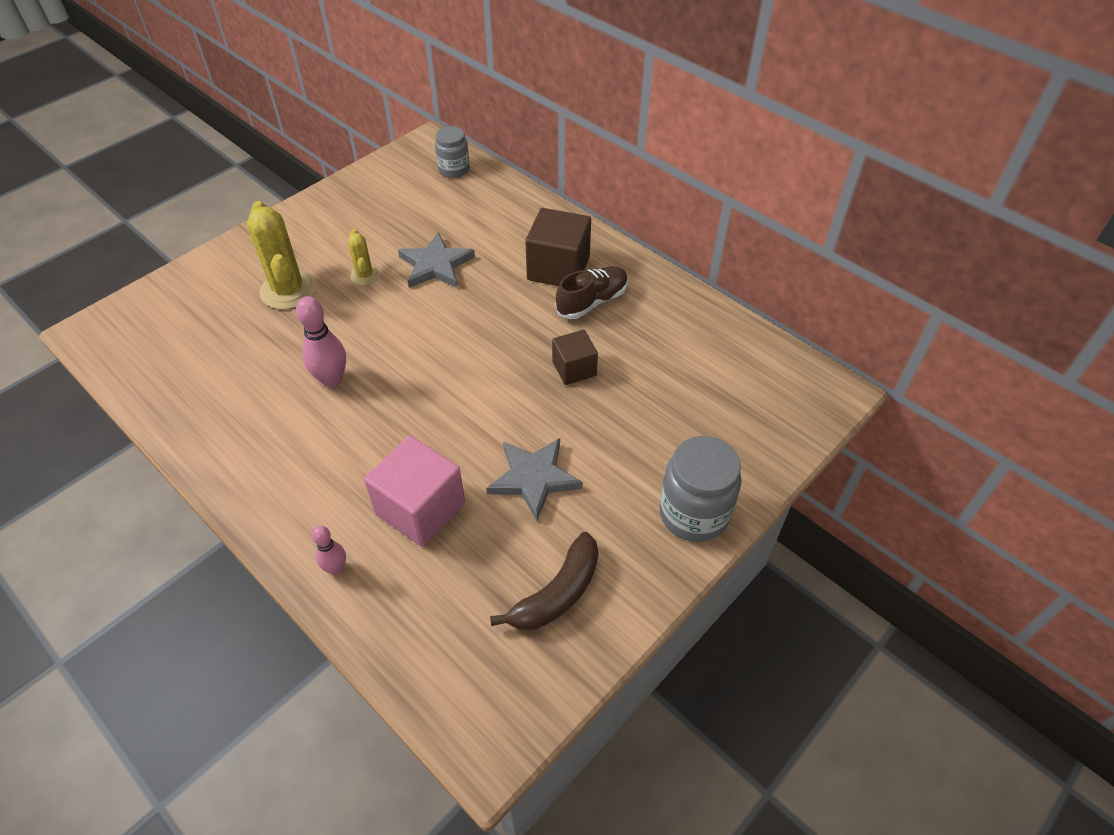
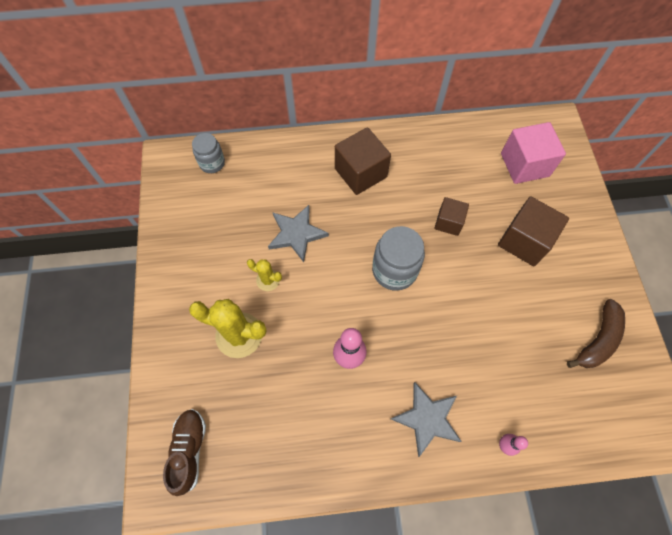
camera: 50 degrees left, 15 degrees up
pink cube [364,435,465,547] -> pink cube moved to [501,122,566,184]
grey star [486,438,583,521] -> grey star moved to [391,382,462,457]
brown banana [490,532,598,630] -> brown banana turned 45 degrees clockwise [567,299,625,368]
brown shoe [556,266,628,319] -> brown shoe moved to [163,409,206,496]
grey jar [659,436,741,542] -> grey jar moved to [372,226,425,291]
none -> brown cube [498,196,569,266]

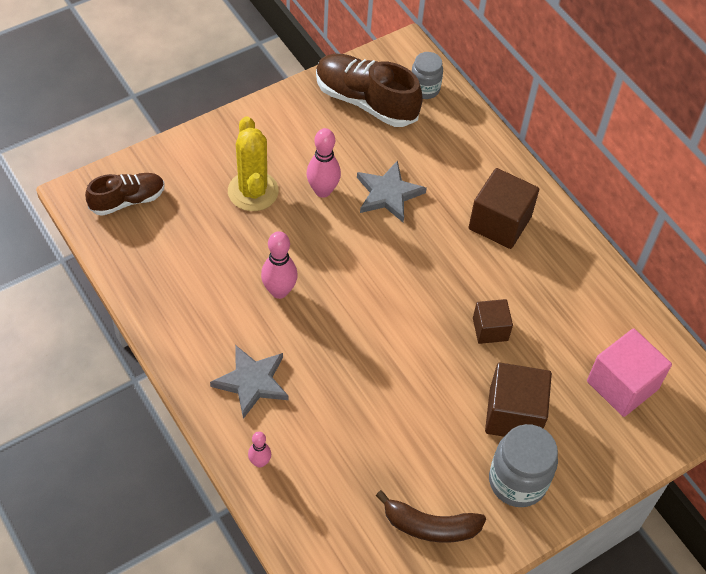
camera: 60 degrees right, 10 degrees down
yellow cactus [247,259,282,291] -> pink bowling pin [306,128,341,198]
grey jar [372,226,425,291] -> grey jar moved to [489,424,558,507]
none -> brown shoe [316,54,423,127]

